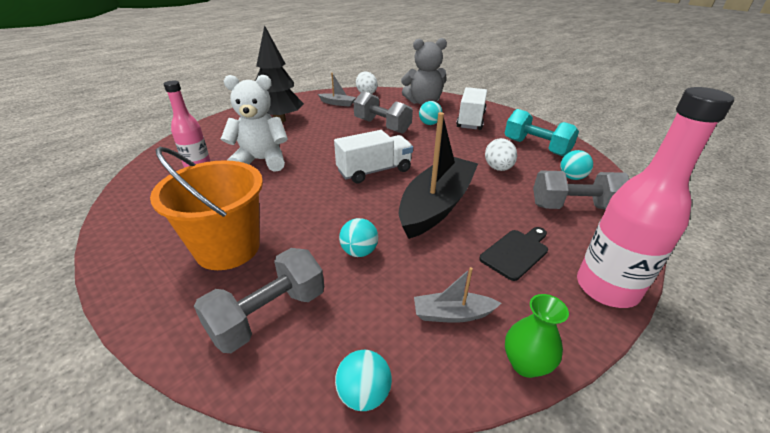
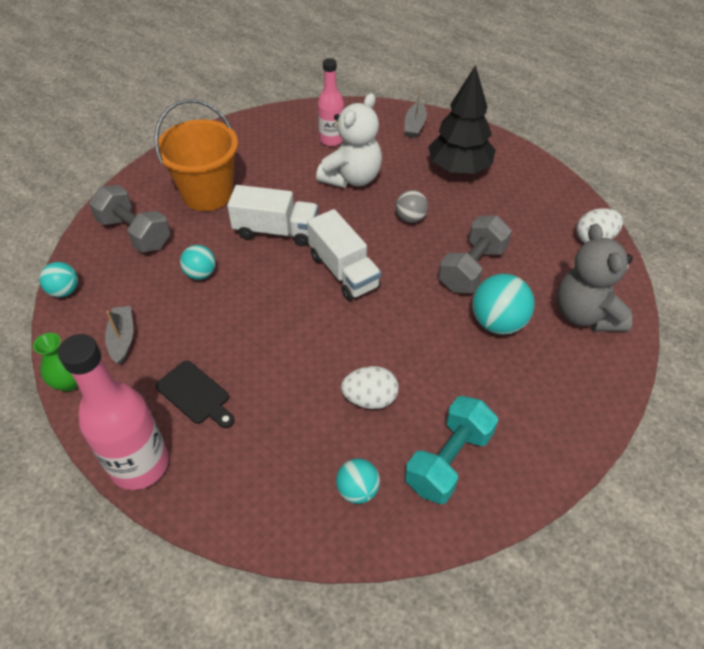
camera: 85 degrees right, 15 degrees up
white teddy bear [221,75,288,172] -> white teddy bear turned 45 degrees clockwise [316,93,382,188]
grey boat [318,73,356,107] -> grey boat moved to [404,86,427,138]
black boat [398,112,478,239] -> none
turquoise ball [419,101,442,125] -> turquoise ball [472,274,535,335], size x1.63
white truck [456,87,487,130] -> white truck moved to [227,185,318,246]
grey dumbbell [533,171,629,210] -> none
none -> grey ball [395,190,428,223]

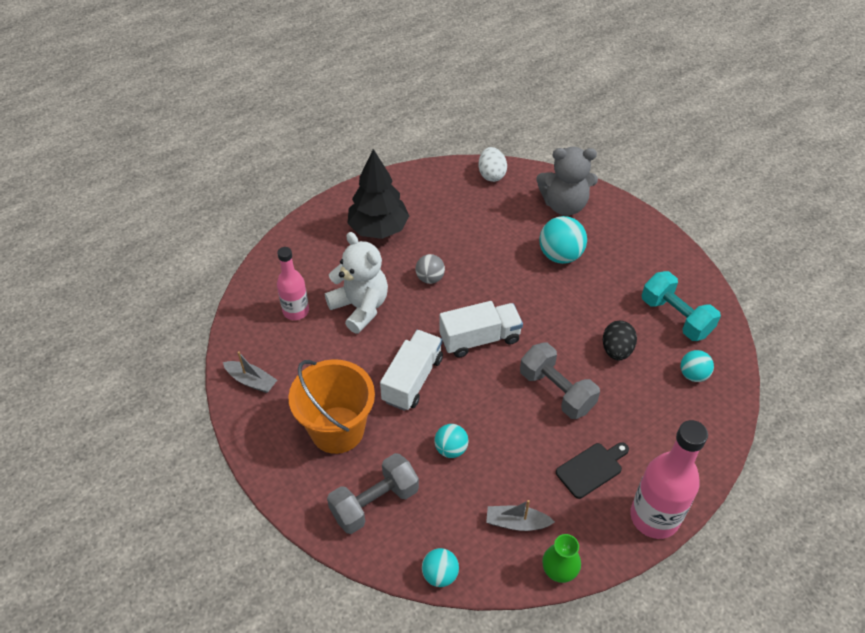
camera: 75 degrees left, 0 degrees up
white egg [341,366,398,409] -> black egg [603,321,637,360]
grey boat [404,86,427,138] -> grey boat moved to [223,351,277,393]
grey dumbbell [438,216,512,293] -> grey dumbbell moved to [520,343,600,419]

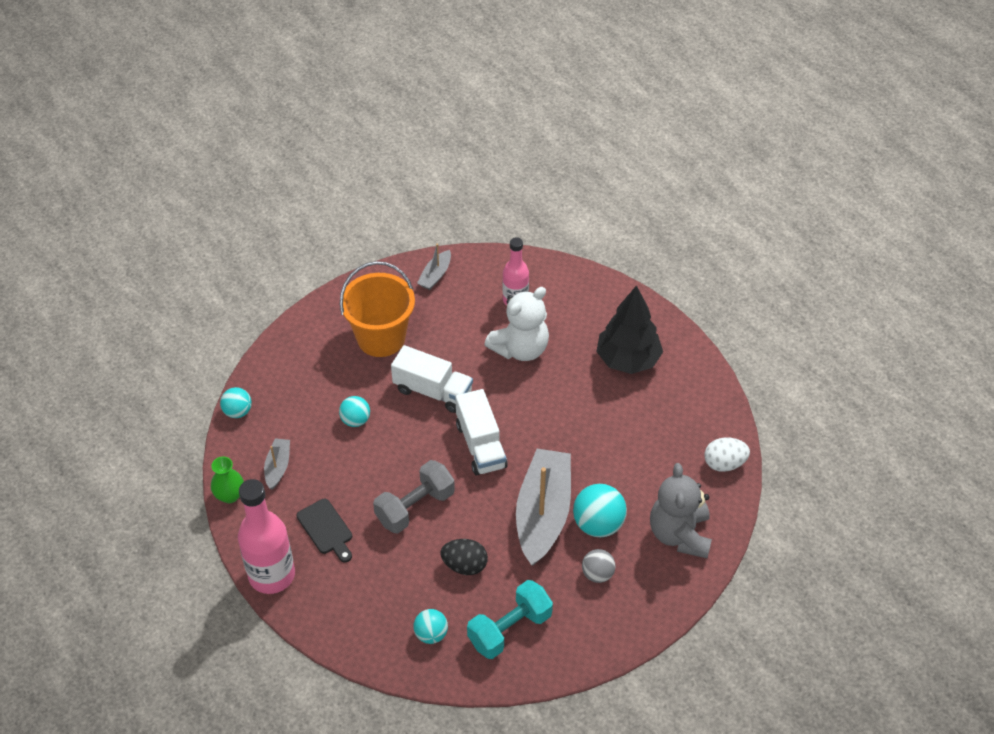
camera: 90 degrees right, 0 degrees up
grey dumbbell [327,453,419,534] -> none
grey ball [415,254,445,284] -> grey ball moved to [582,549,616,583]
none -> grey boat [516,449,571,566]

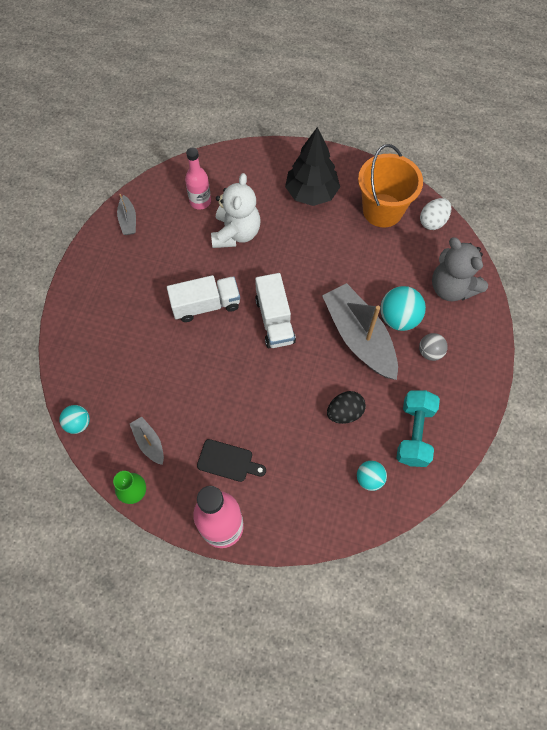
camera: 40 degrees left, 15 degrees up
turquoise ball [339,396,370,427] -> none
orange bucket [340,261,415,357] -> orange bucket moved to [358,144,423,228]
grey dumbbell [373,460,455,533] -> none
white truck [455,389,508,476] -> white truck turned 45 degrees clockwise [255,273,296,348]

